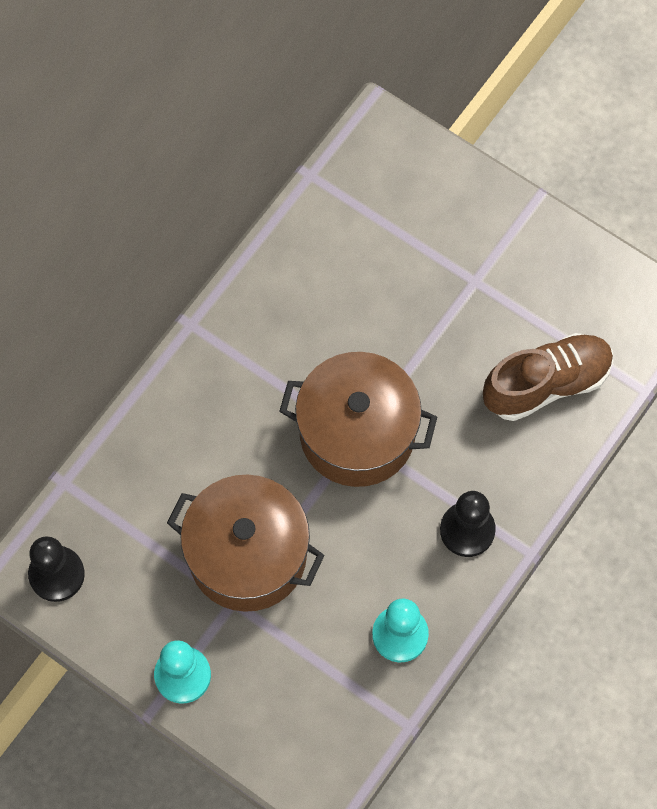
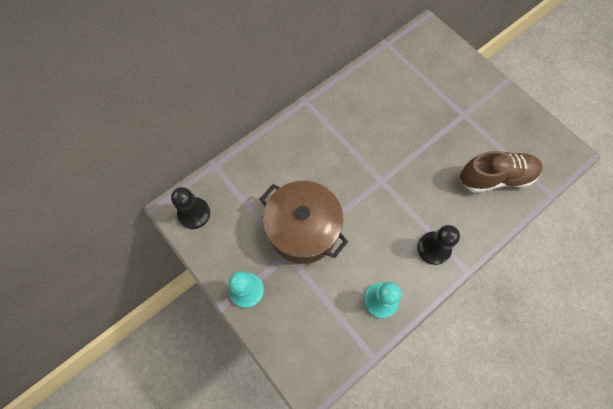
camera: 15 degrees right, 0 degrees up
brown pot [279,352,437,487] -> none

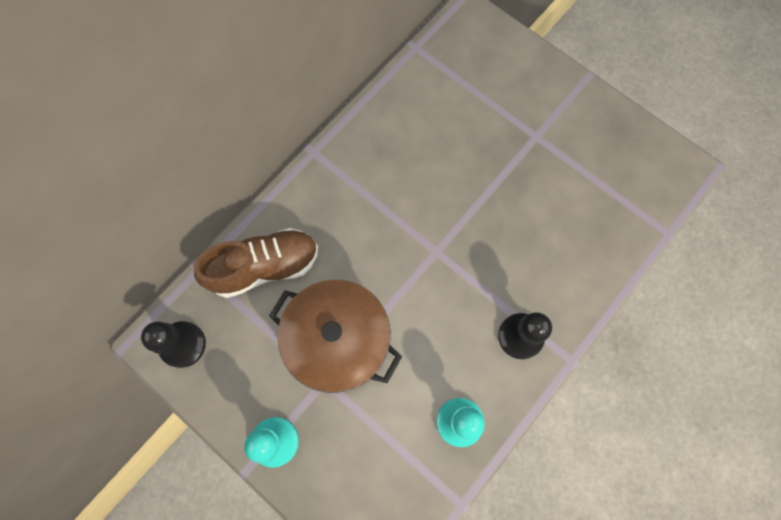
camera: 10 degrees left, 5 degrees up
brown shoe [460,151,542,193] -> brown shoe moved to [194,228,318,298]

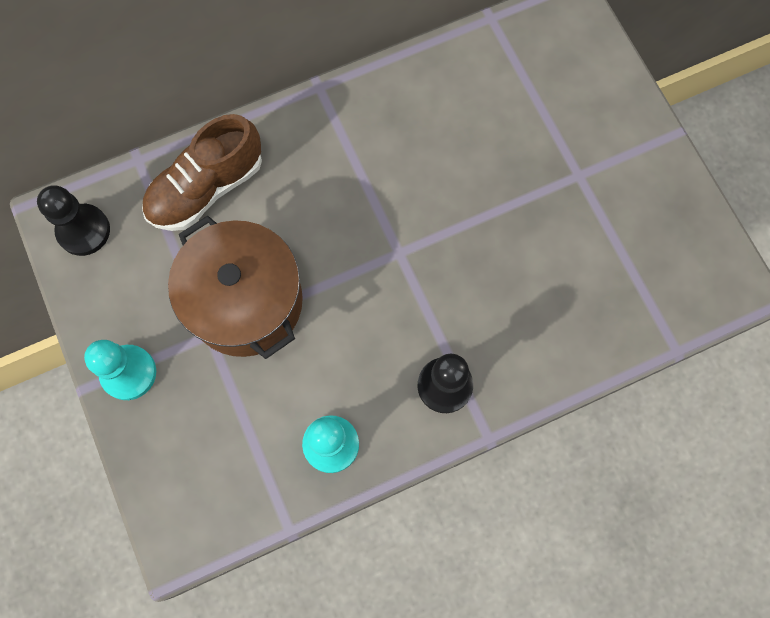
camera: 25 degrees right, 0 degrees up
brown shoe [194,228,318,298] -> brown shoe turned 135 degrees clockwise [142,114,262,231]

